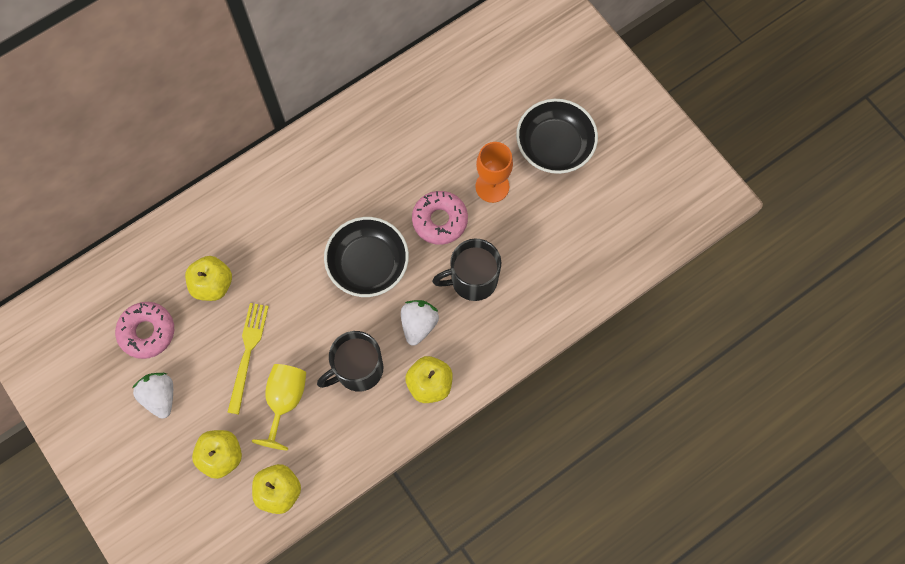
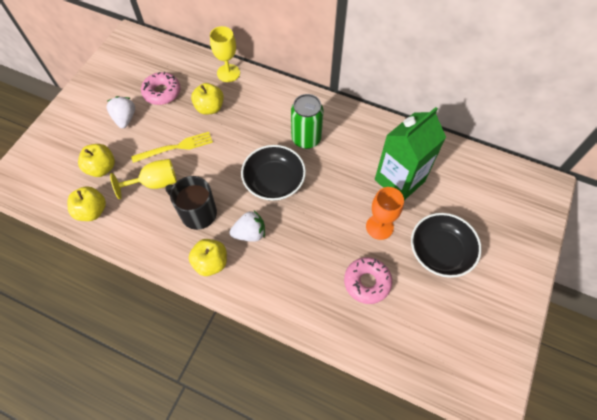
camera: 60 degrees right, 10 degrees down
white strawberry [132,373,173,419] -> white strawberry turned 45 degrees counterclockwise [106,96,135,128]
pink donut [412,191,468,245] -> pink donut moved to [344,257,392,304]
black mug [432,239,501,301] -> none
none -> yellow goblet [210,26,240,82]
none -> green can [291,94,323,149]
none -> green carton [375,107,446,200]

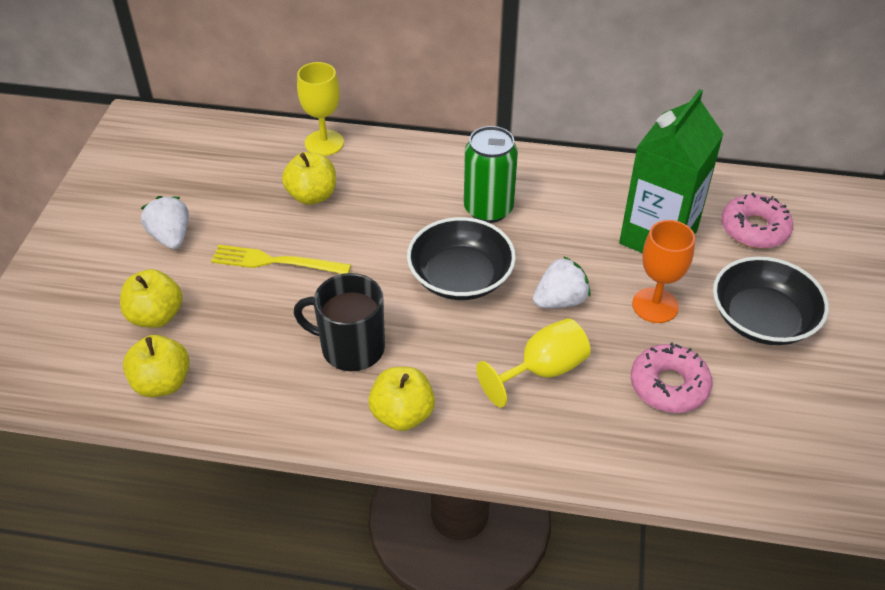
camera: 15 degrees left, 15 degrees down
yellow goblet [110,159,177,199] -> yellow goblet moved to [476,318,591,407]
yellow fork [131,132,213,163] -> yellow fork turned 135 degrees counterclockwise [211,245,351,274]
pink donut [141,72,181,105] -> pink donut moved to [721,193,793,249]
white strawberry [230,211,265,242] -> white strawberry moved to [533,256,591,308]

